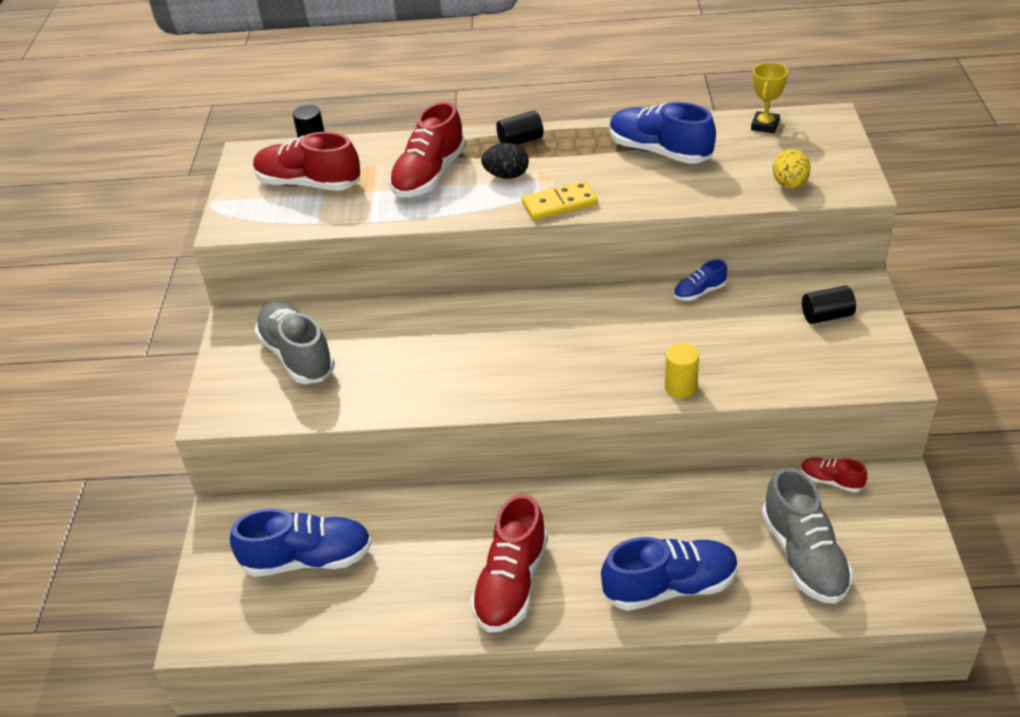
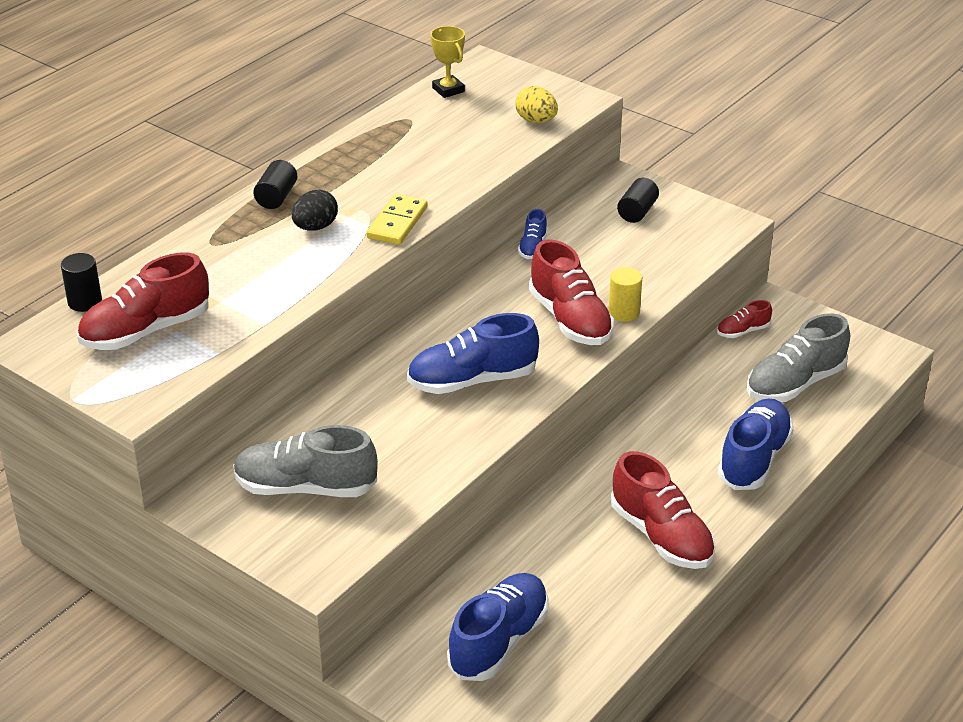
camera: 55 degrees left, 5 degrees down
red shoe [389,102,466,197] -> red shoe moved to [529,239,614,345]
blue shoe [609,102,716,164] -> blue shoe moved to [407,313,539,394]
grey shoe [762,467,853,604] -> grey shoe turned 120 degrees clockwise [747,313,850,402]

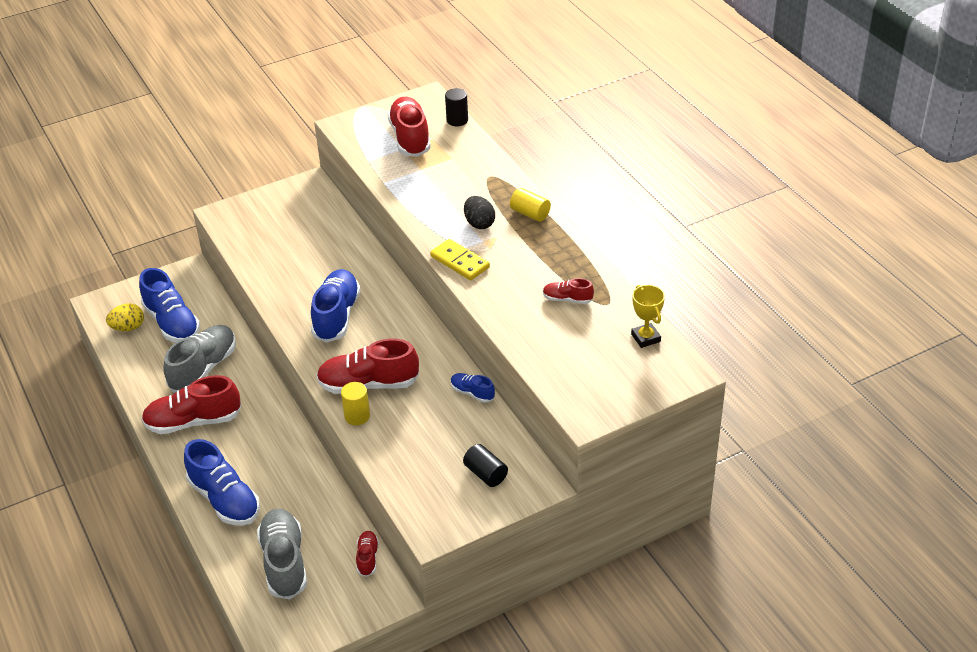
camera: 115 degrees right, 5 degrees up
grey shoe [233,425,378,497] -> grey shoe moved to [163,325,236,392]
black cylinder [253,160,297,209] -> yellow cylinder [510,188,551,222]
yellow trophy [430,26,465,98] -> yellow trophy turned 75 degrees clockwise [631,285,665,348]
yellow egg [515,86,558,123] -> yellow egg moved to [106,304,144,331]
none -> red shoe [543,278,594,304]

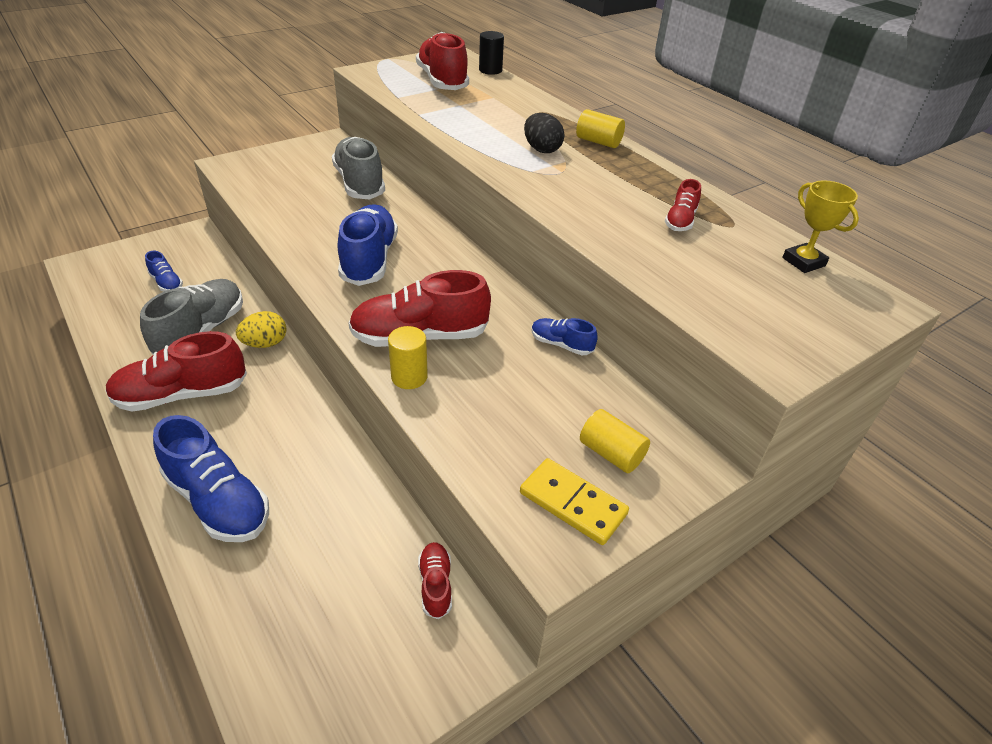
camera: 10 degrees left, 0 degrees up
yellow egg [106,304,144,331] -> yellow egg moved to [236,311,287,348]
blue shoe [139,268,200,342] -> blue shoe [145,251,183,292], size x0.50
grey shoe [257,509,307,599] -> grey shoe moved to [332,137,385,199]
yellow domino [430,239,490,280] -> yellow domino moved to [520,458,629,545]
black cylinder [463,444,508,487] -> yellow cylinder [580,409,650,473]
red shoe [543,278,594,304] -> red shoe turned 75 degrees counterclockwise [665,179,701,231]

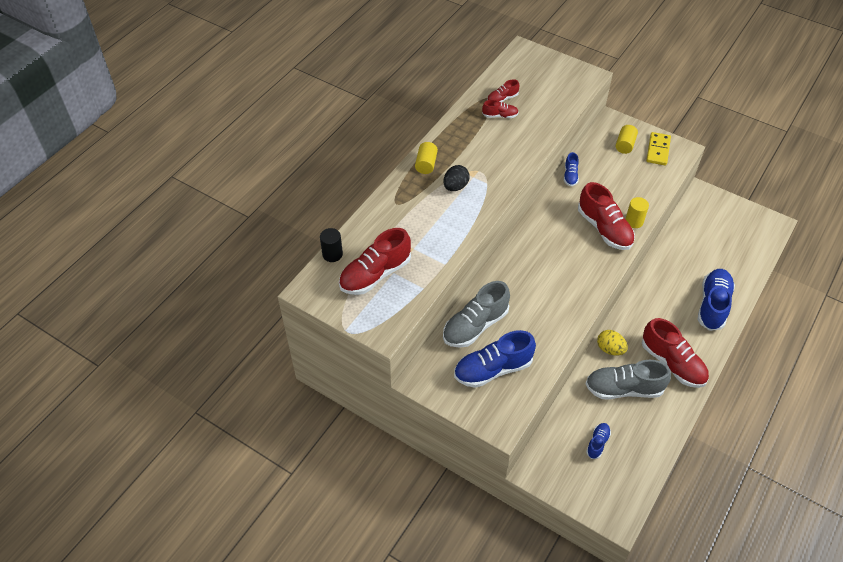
camera: 110 degrees left, 10 degrees up
blue shoe [338,204,398,286] -> blue shoe moved to [454,330,536,388]
red shoe [418,542,452,619] -> red shoe moved to [487,79,519,102]
yellow trophy [782,180,859,273] -> none

